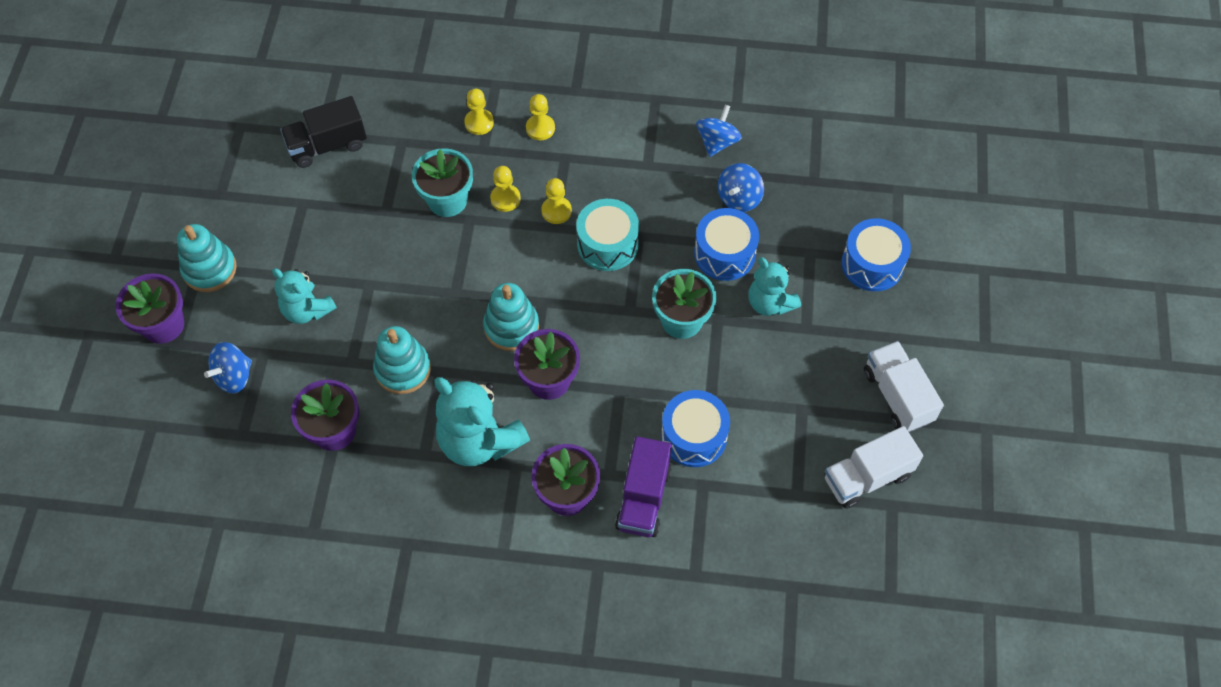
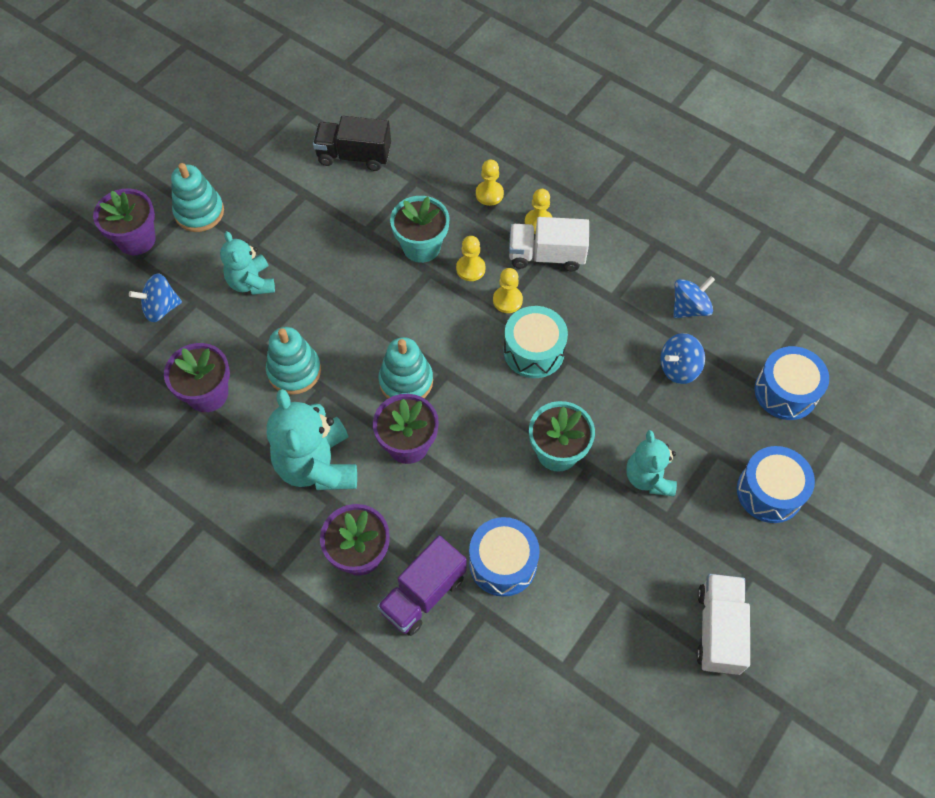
camera: 30 degrees right, 0 degrees up
blue drum [694,208,759,281] -> blue drum moved to [754,346,829,420]
white truck [824,426,923,509] -> white truck moved to [509,217,589,271]

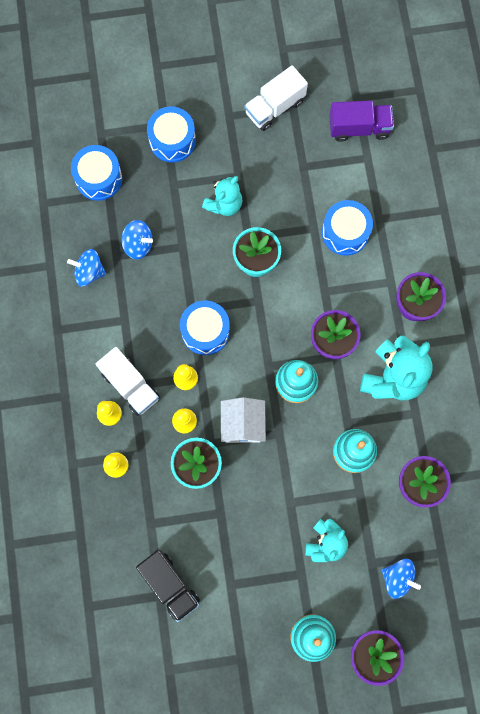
camera: 135 degrees left, 15 degrees up
purple truck [377,535,466,636] -> purple truck moved to [329,101,394,142]
turquoise drum [503,306,568,378] -> blue drum [180,301,230,355]
none -> white house [221,397,266,443]

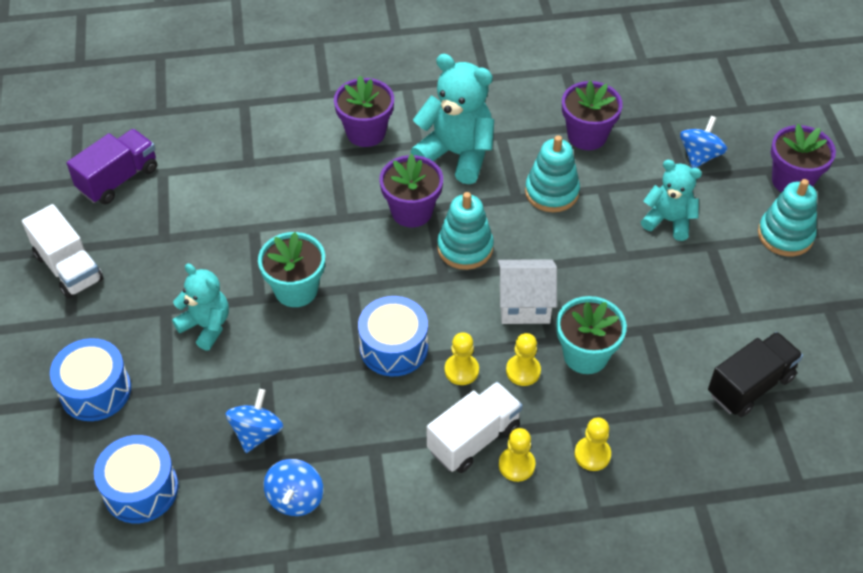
camera: 90 degrees left, 25 degrees down
blue drum [322,200,373,256] -> none
purple truck [329,101,394,142] -> purple truck turned 45 degrees clockwise [66,129,157,205]

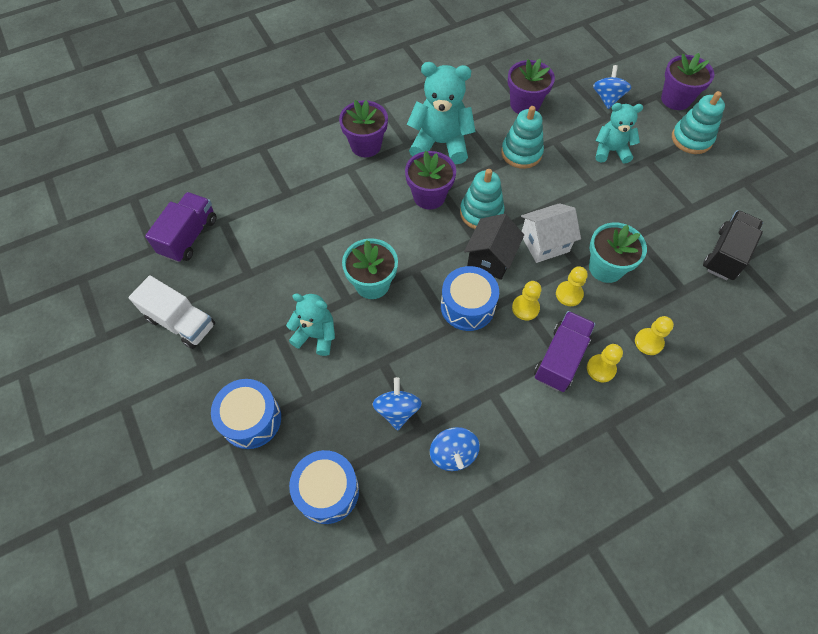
camera: 20 degrees left, 10 degrees up
white truck [427,382,523,473] -> purple truck [534,311,595,392]
none -> black house [464,214,524,280]

